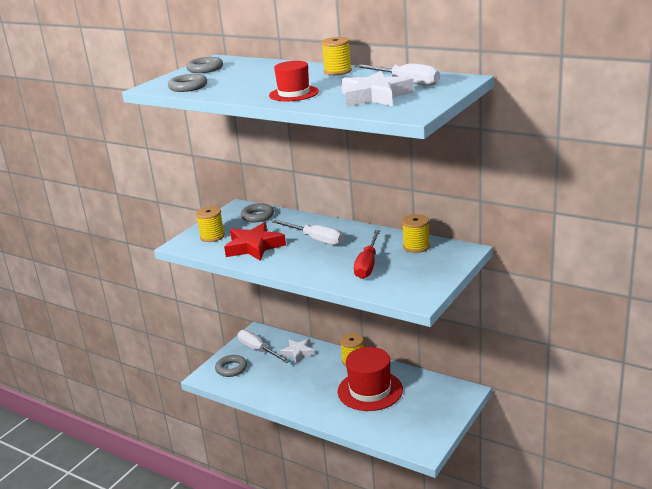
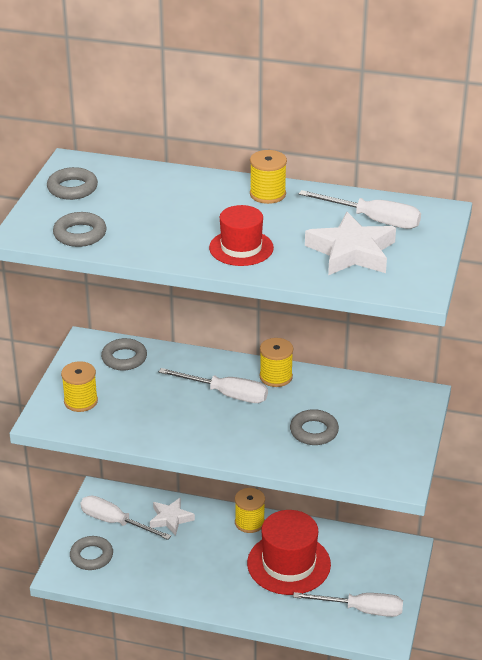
camera: 20 degrees left, 10 degrees up
red star [224,222,286,261] -> none
red screwdriver [354,230,380,279] -> grey ring [290,409,339,445]
yellow spool [402,214,430,253] -> yellow spool moved to [259,338,293,387]
none -> white screwdriver [293,592,403,617]

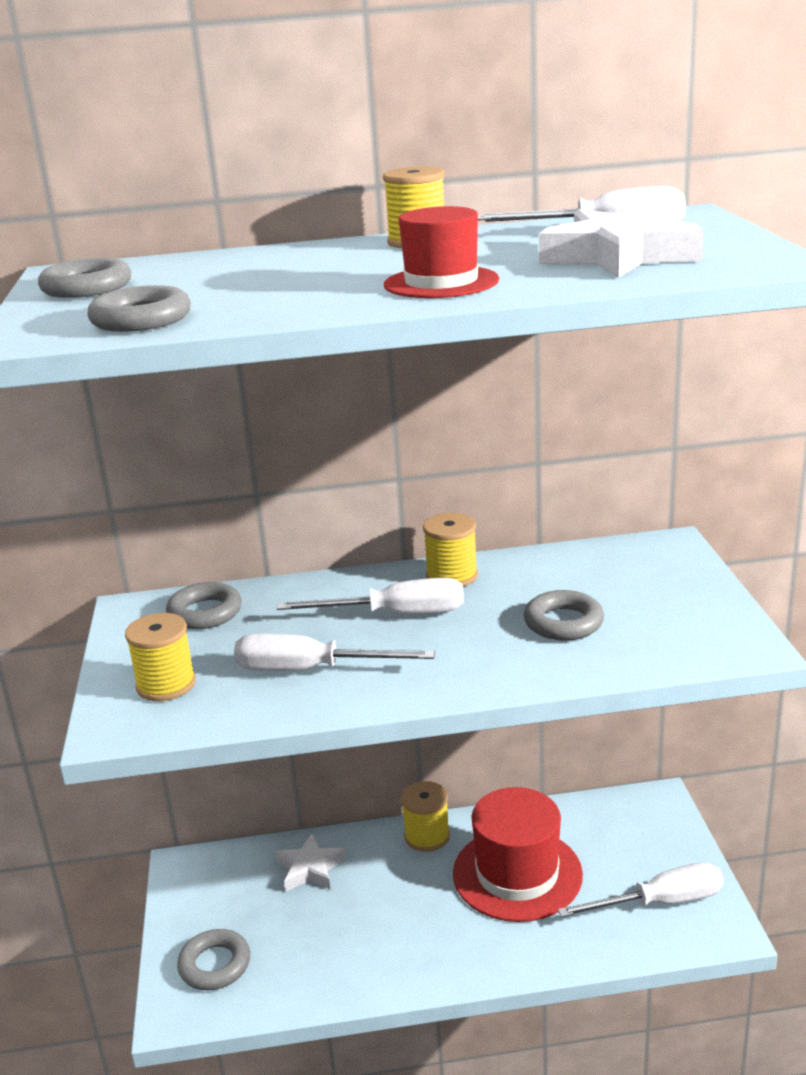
camera: 20 degrees left, 10 degrees down
white screwdriver [80,496,171,540] -> white screwdriver moved to [234,633,435,671]

